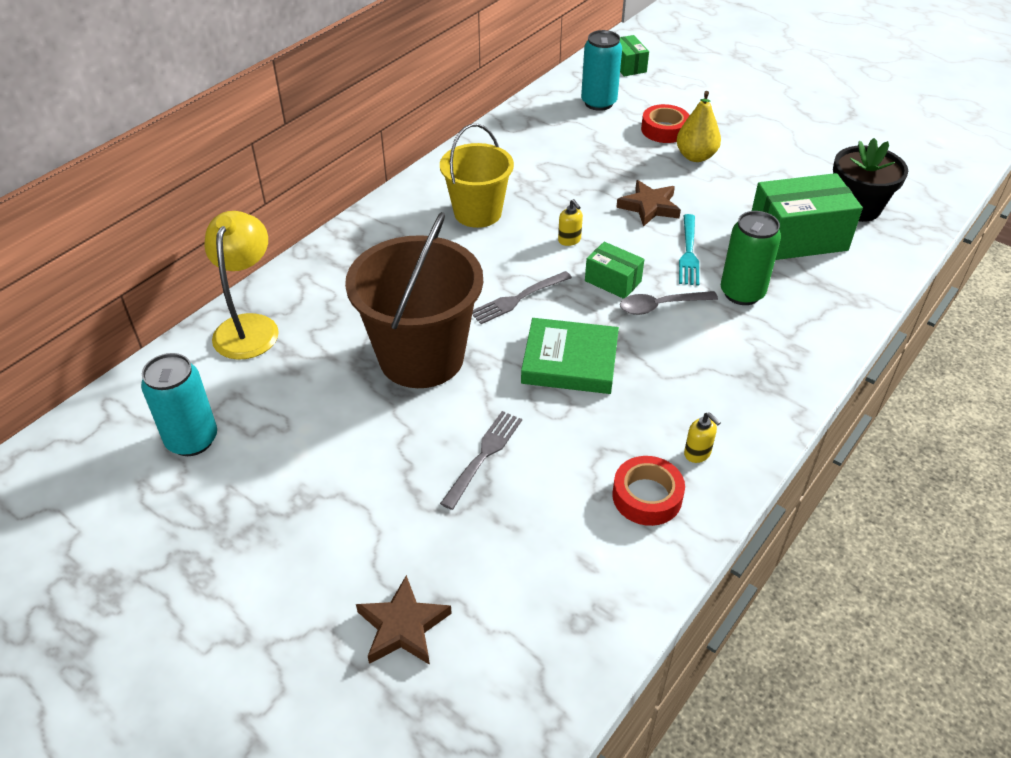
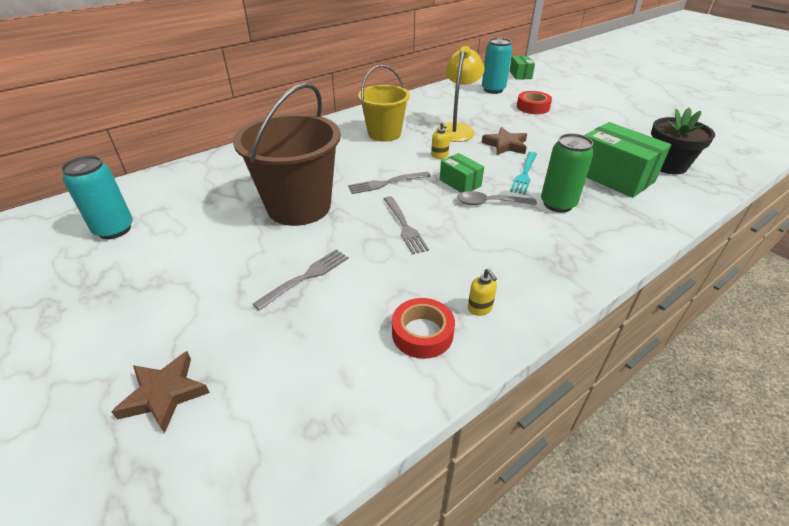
camera: 15 degrees right, 5 degrees down
yellow lamp [204,211,279,360] -> yellow lamp moved to [435,46,485,142]
green book [521,318,619,394] -> grey fork [384,196,429,255]
yellow pear [676,91,721,162] -> none
green box [752,173,863,260] -> green box turned 45 degrees clockwise [584,122,671,198]

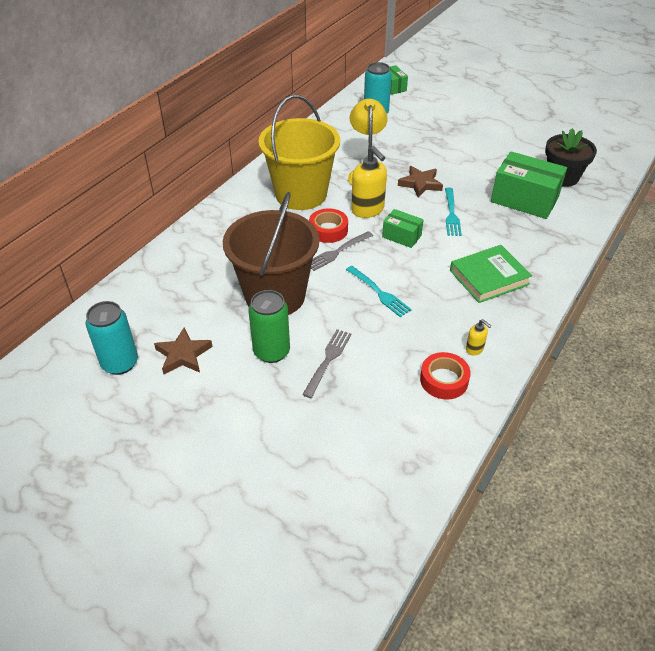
camera: 20 degrees left, 5 degrees up
brown star [111,351,210,434] -> brown star moved to [154,327,213,374]
yellow bucket [358,65,410,142] -> yellow bucket [258,95,340,210], size x1.53
grey fork [384,196,429,255] -> turquoise fork [346,266,412,317]
yellow soap dispenser [431,122,450,159] -> yellow soap dispenser [351,146,387,218], size x2.08
grey spoon [457,191,537,205] -> none
red tape [517,91,552,114] -> red tape moved to [309,208,348,243]
green can [541,133,594,212] -> green can moved to [248,290,290,363]
none -> green book [450,245,532,303]

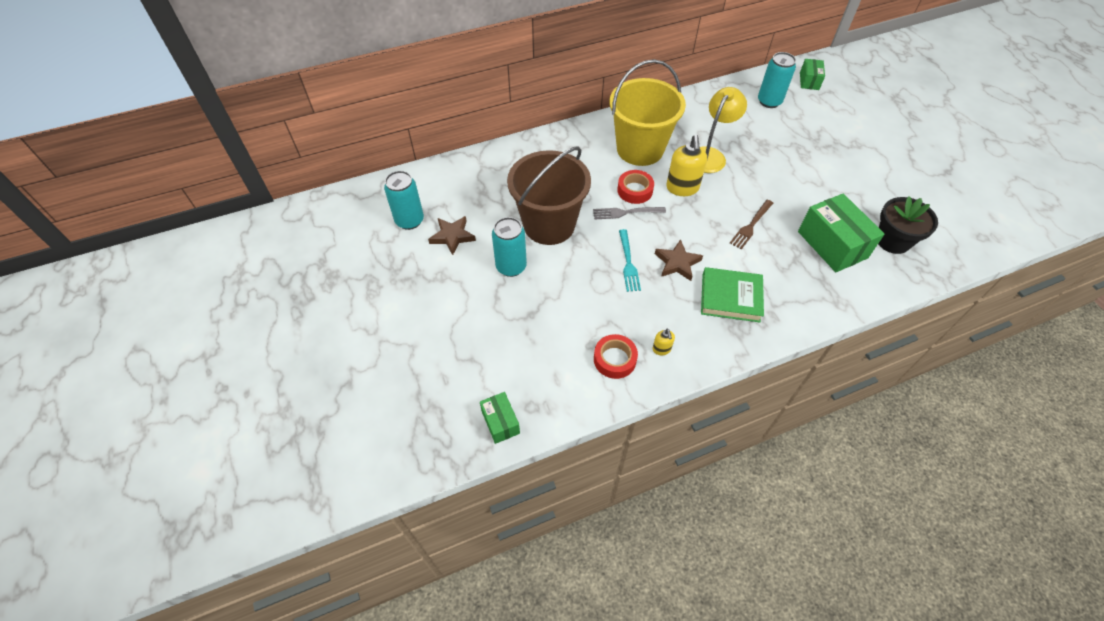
camera: 35 degrees right, 10 degrees up
green can [248,290,290,363] -> turquoise can [492,217,527,277]
grey fork [302,329,352,398] -> none
green box [382,209,424,248] -> green box moved to [480,392,520,444]
brown star [398,166,443,197] -> brown star moved to [655,239,703,281]
turquoise fork [445,188,462,236] -> brown fork [730,200,773,250]

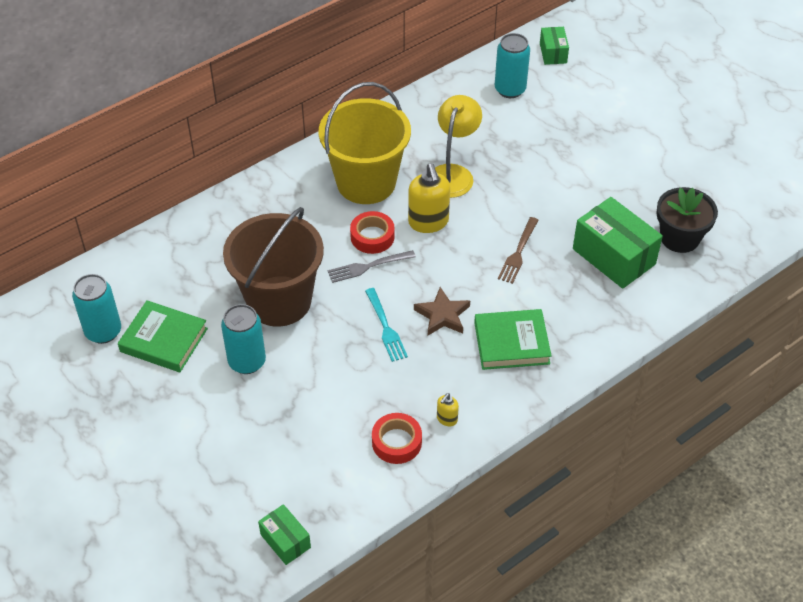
camera: 15 degrees left, 5 degrees down
brown star [428,216,476,255] -> green book [118,300,208,372]
yellow soap dispenser [652,329,675,355] -> yellow soap dispenser turned 60 degrees clockwise [437,393,459,426]

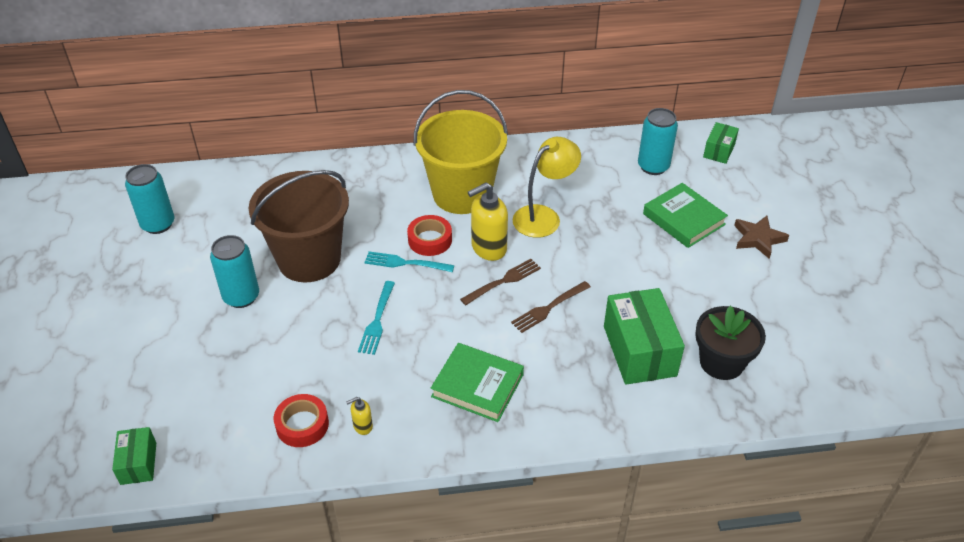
camera: 30 degrees right, 5 degrees down
green book [118,300,208,372] -> green book moved to [643,183,728,248]
grey fork [328,250,416,283] -> turquoise fork [364,251,454,272]
yellow soap dispenser [408,163,450,233] -> yellow soap dispenser turned 45 degrees clockwise [468,183,508,261]
brown star [414,287,470,335] -> brown star moved to [734,216,789,259]
none -> brown fork [460,259,541,305]

